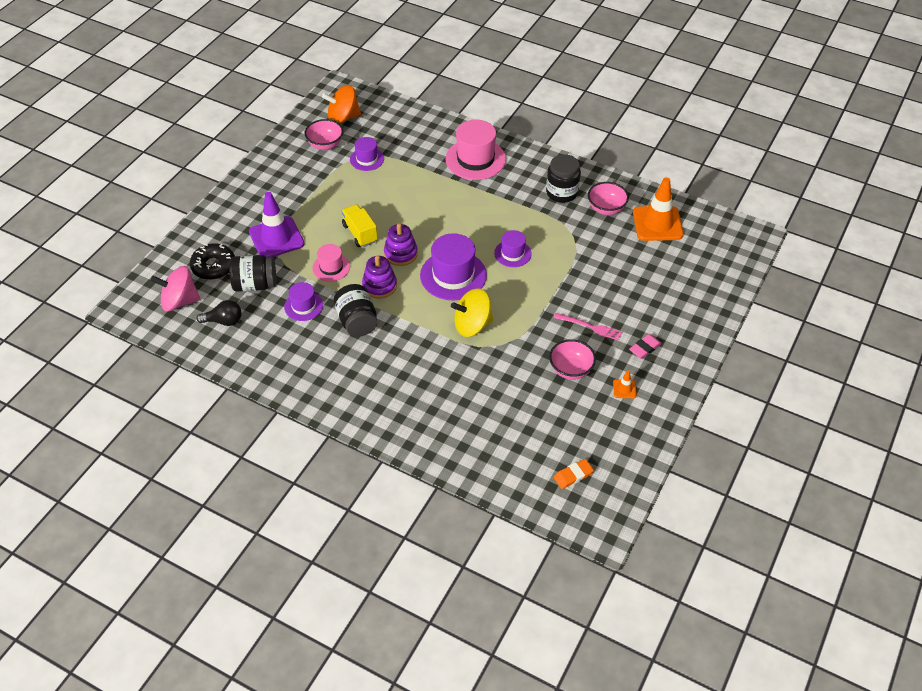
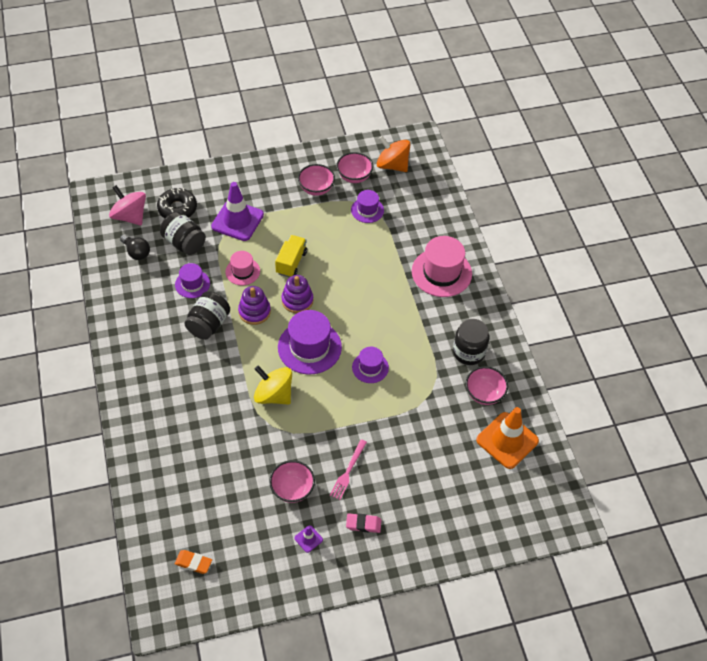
camera: 45 degrees right, 5 degrees up
pink fork [554,313,622,341] -> pink fork turned 45 degrees clockwise [330,439,367,500]
orange traffic cone [613,370,637,398] -> purple traffic cone [294,525,323,553]
none -> pink bowl [298,164,335,196]

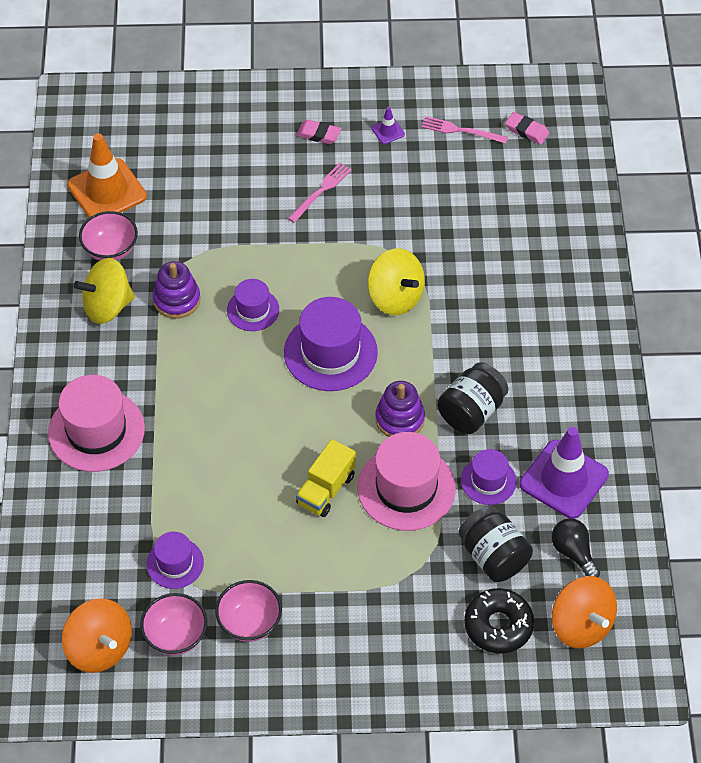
camera: 165 degrees left, 0 degrees up
pink spinning top [109,185,146,225] -> orange spinning top [552,576,617,648]
orange eraser [175,550,212,574] -> pink eraser [505,112,549,144]
purple traffic cone [211,182,264,241] -> purple traffic cone moved to [520,427,609,519]
pink hat [225,251,260,285] -> pink hat [357,432,456,531], size x1.76
pink bowl [269,460,315,503] -> none
purple stacking toy [281,275,314,313] -> purple stacking toy moved to [153,261,201,319]
black jar [453,319,489,365] -> yellow spinning top [74,258,135,324]
none -> pink fork [421,116,508,144]

